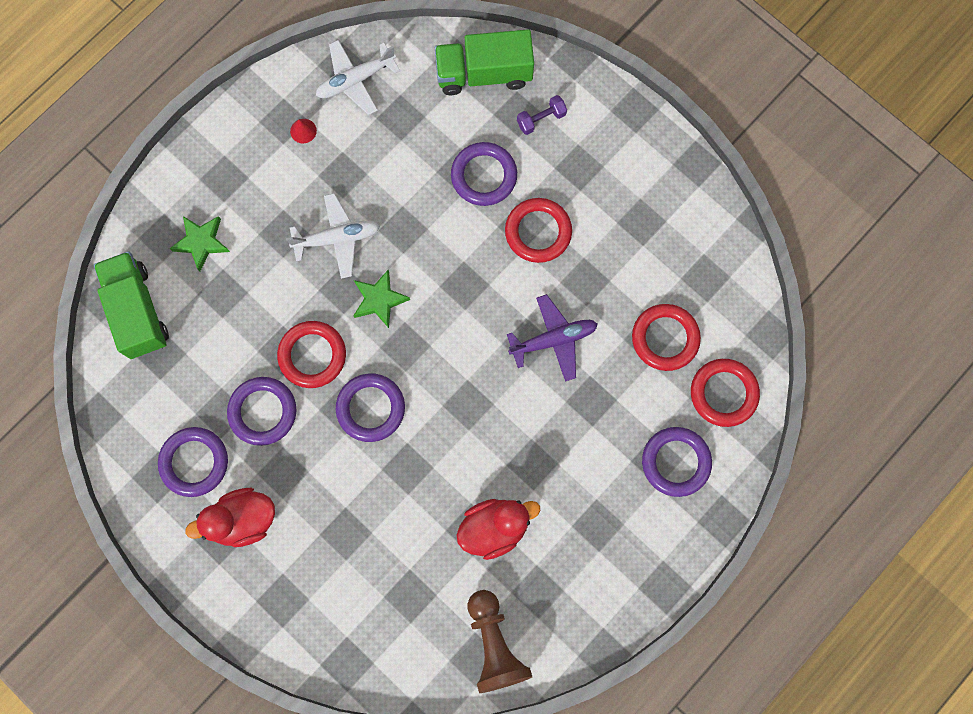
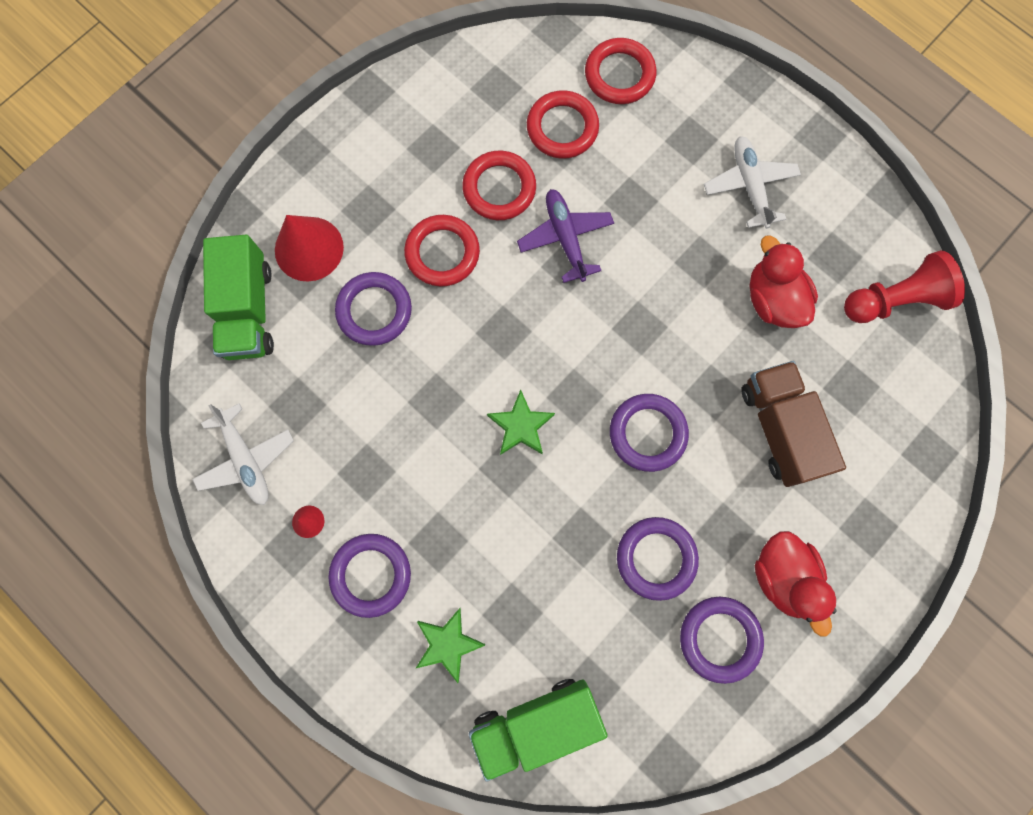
camera: 90 degrees left, 0 degrees up
red ring [277,321,346,388] -> red ring moved to [462,150,536,220]
white plane [286,193,380,279] -> white plane moved to [704,136,801,229]
brown pawn [468,590,532,693] -> red pawn [844,250,965,323]
purple dumbbell [517,95,567,135] -> red cone [275,215,344,281]
purple ring [642,427,712,497] -> purple ring moved to [328,534,411,618]
none -> brown truck [741,361,846,487]

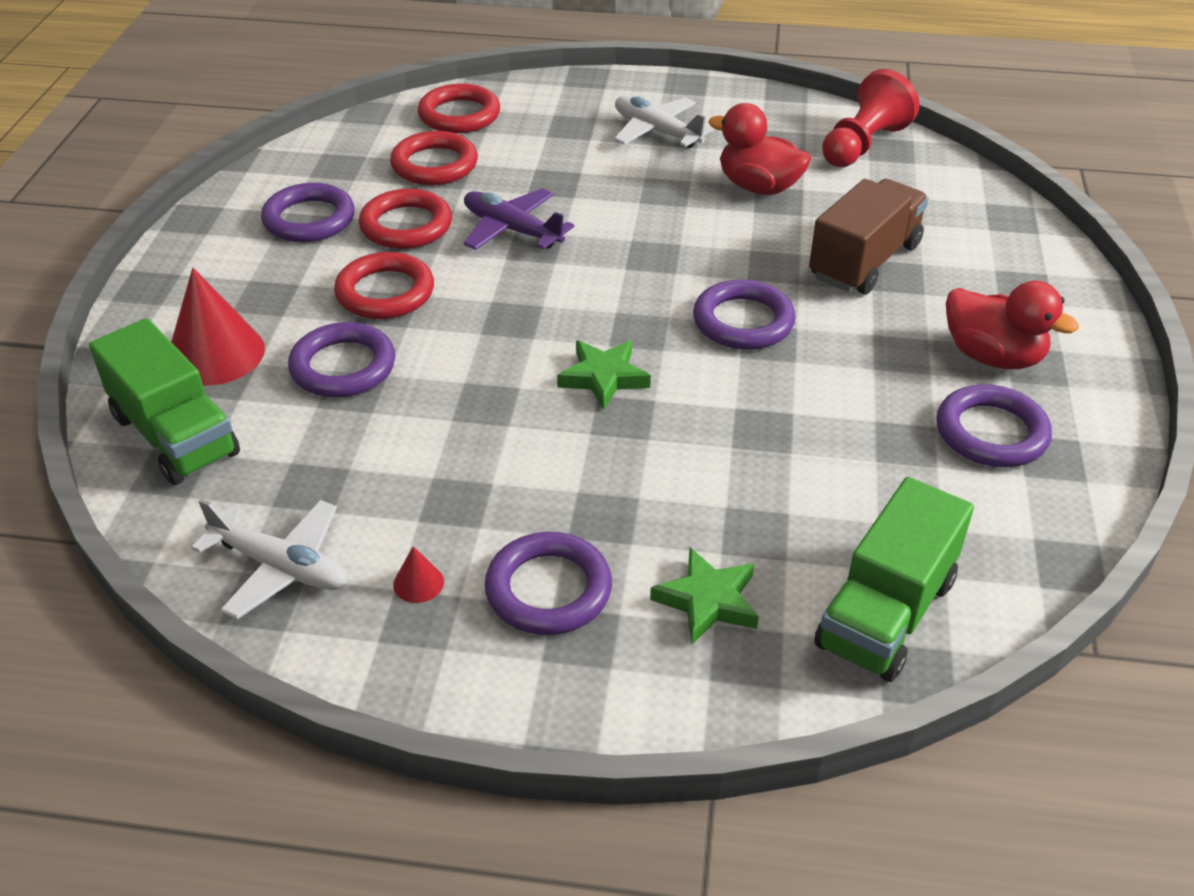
camera: 35 degrees left, 35 degrees down
purple ring [617,517,699,601] -> purple ring moved to [261,183,355,242]
brown truck [741,361,846,487] -> brown truck turned 90 degrees clockwise [809,179,929,294]

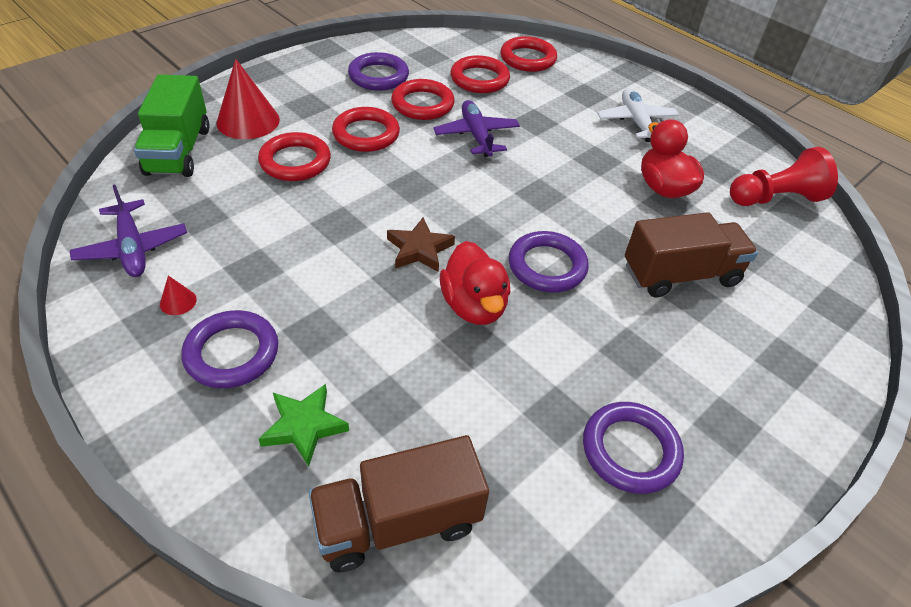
camera: 35 degrees right, 5 degrees up
white plane [191,499,347,619] -> purple plane [70,184,187,277]
purple ring [288,322,395,397] -> red ring [258,132,331,181]
green star [557,341,651,410] -> brown star [387,217,455,272]
green truck [814,477,974,682] -> brown truck [308,435,489,572]
red duck [946,281,1079,369] -> red duck moved to [440,241,510,325]

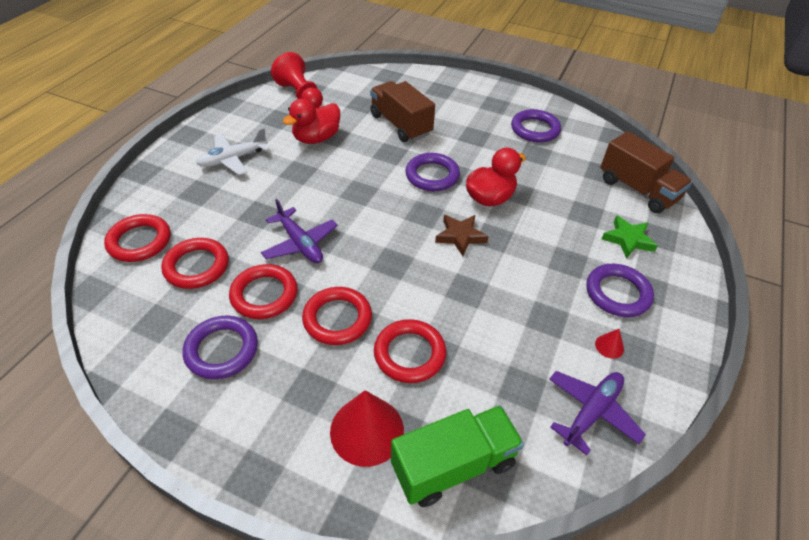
camera: 110 degrees left, 0 degrees up
purple plane [433,100,520,157] -> purple plane turned 90 degrees counterclockwise [261,199,338,263]

